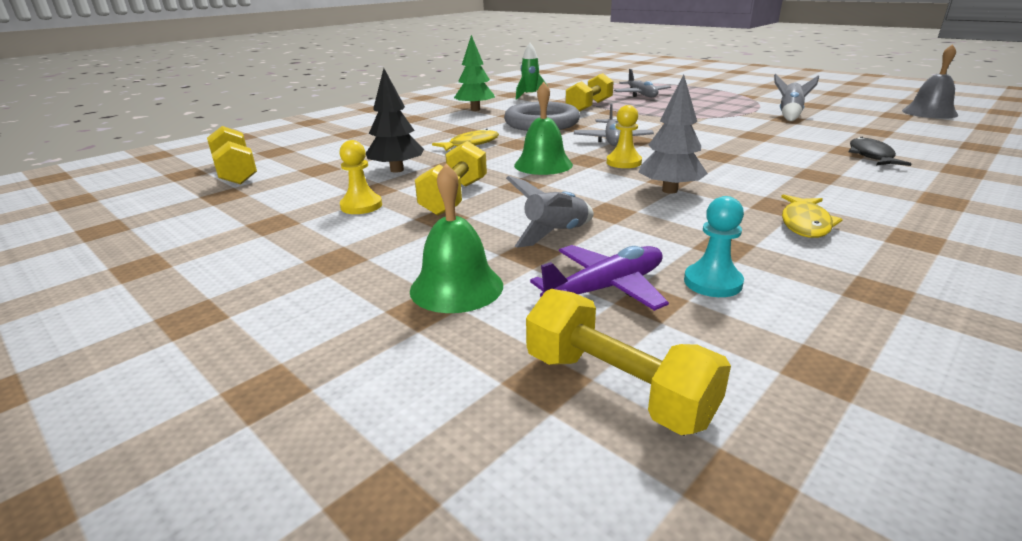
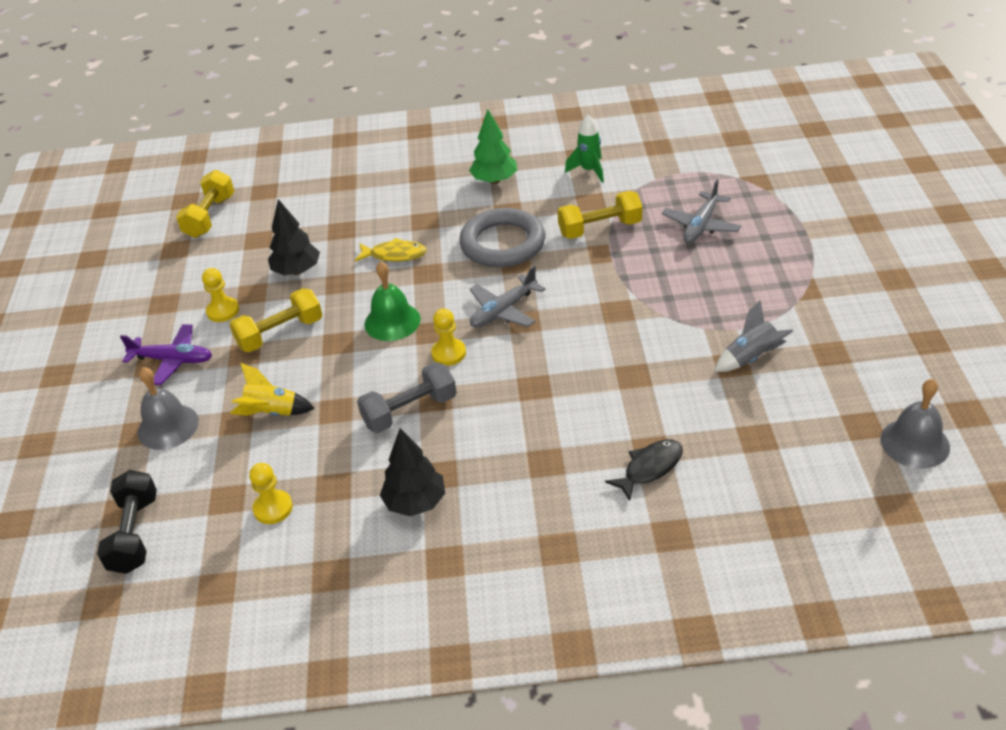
camera: 45 degrees right, 15 degrees up
green bell [410,164,503,313] -> grey bell [138,367,199,450]
grey rocket [506,176,594,248] -> yellow rocket [230,363,315,416]
yellow dumbbell [526,289,731,435] -> black dumbbell [97,470,157,574]
purple plane [530,245,669,311] -> purple plane moved to [120,324,212,385]
grey tree [639,74,708,194] -> grey dumbbell [357,362,457,433]
turquoise pawn [684,196,744,297] -> yellow pawn [249,463,293,524]
yellow fish [781,194,843,238] -> black tree [380,428,445,516]

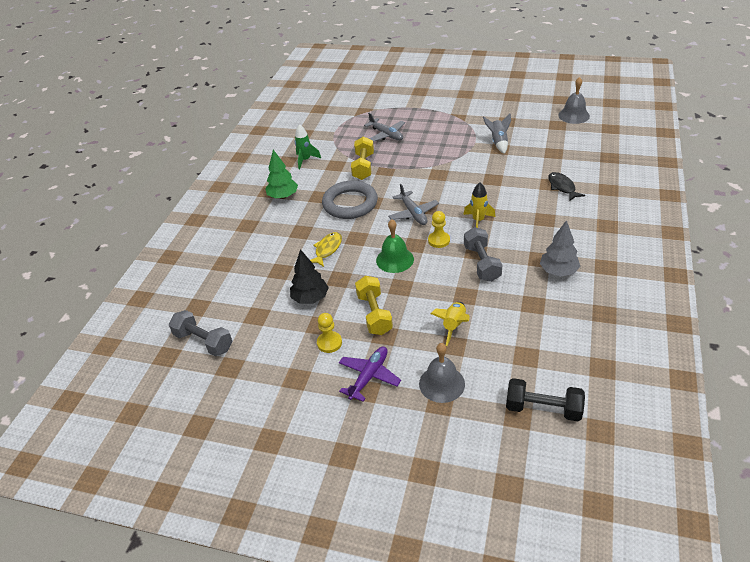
camera: 70 degrees left, 0 degrees up
yellow dumbbell [176,170,234,238] -> grey dumbbell [169,310,232,356]
yellow pawn [249,463,293,524] -> none
black tree [380,428,445,516] -> grey tree [540,220,581,277]
none -> yellow rocket [464,182,495,228]

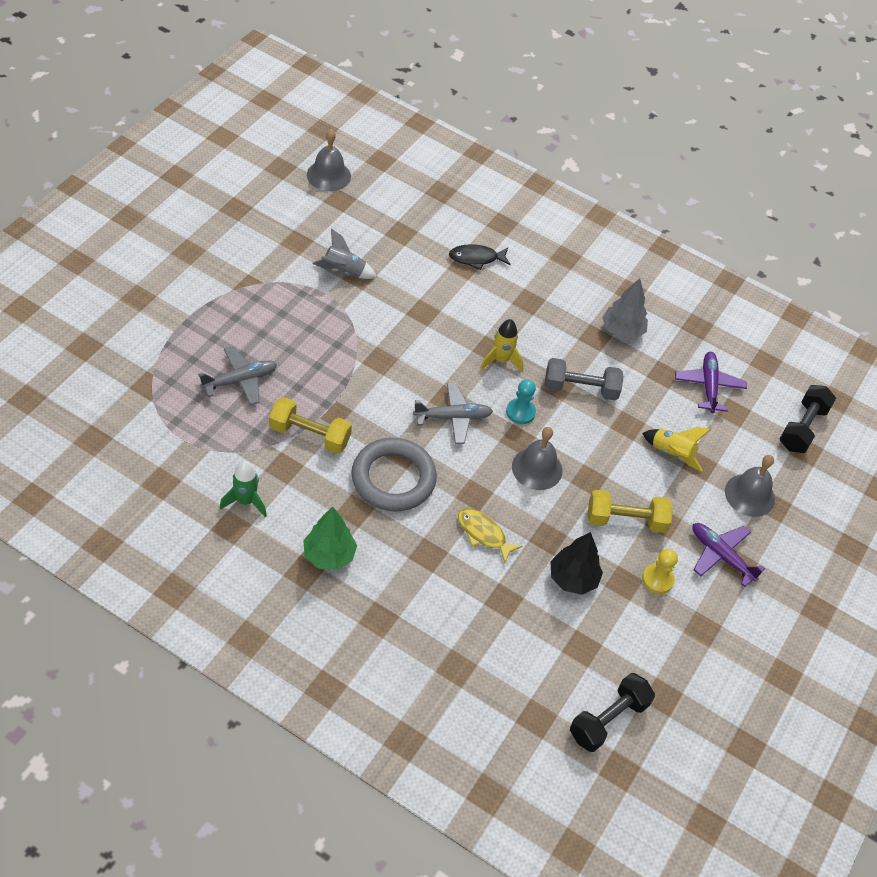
camera: 85 degrees left, 10 degrees up
grey dumbbell [169,310,232,356] -> black dumbbell [570,673,655,752]
green bell [376,219,414,273] -> grey bell [512,427,562,490]
yellow pawn [428,211,450,248] -> turquoise pawn [506,380,536,424]
none -> purple plane [675,352,747,413]

